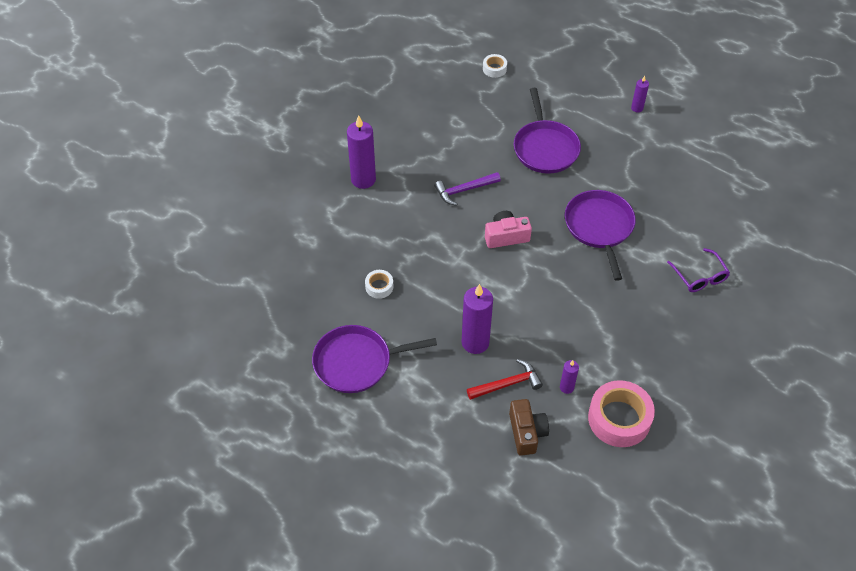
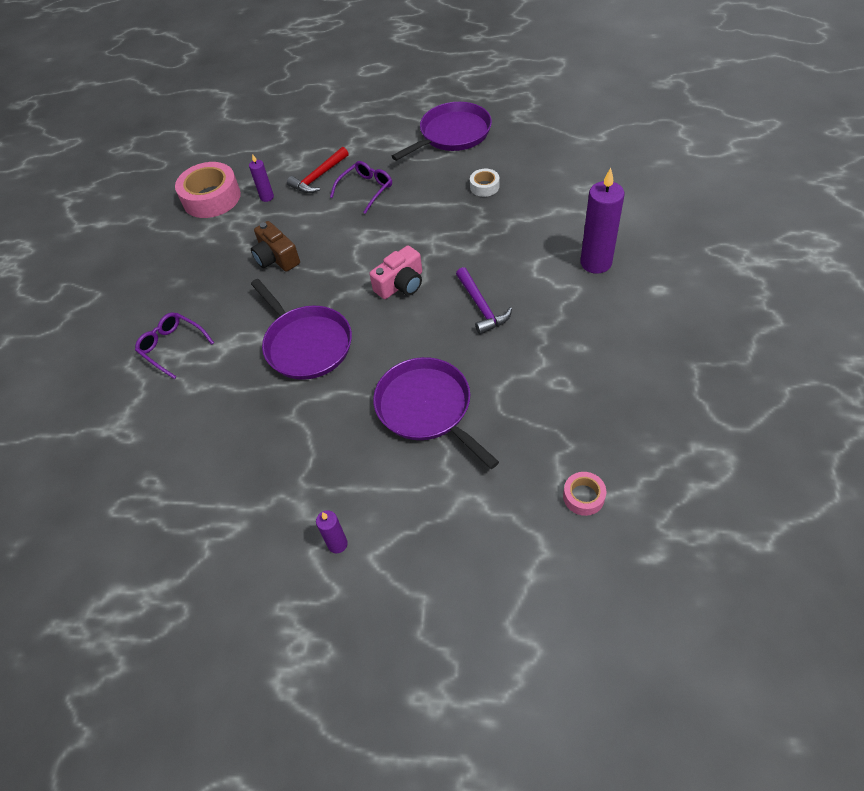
camera: 155 degrees right, 0 degrees up
purple hammer [434,172,501,206] -> purple hammer turned 120 degrees clockwise [456,267,512,335]
purple candle [462,284,493,354] -> purple glasses [330,161,392,214]
white tape [483,54,507,78] -> pink tape [563,472,606,516]
brown camera [509,399,549,456] -> brown camera moved to [251,221,300,272]

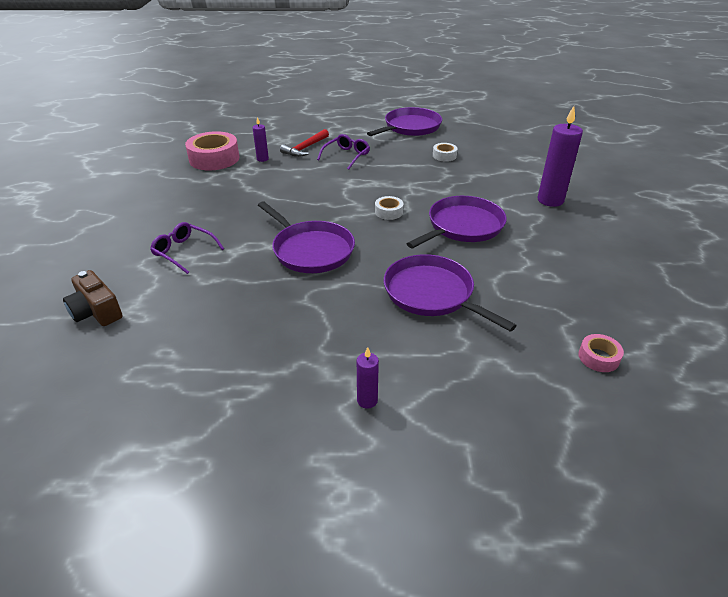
camera: 10 degrees left, 15 degrees down
brown camera [251,221,300,272] -> brown camera moved to [63,270,123,326]
pink camera [369,246,422,299] -> white tape [375,196,403,220]
purple hammer [456,267,512,335] -> purple pan [407,196,507,248]

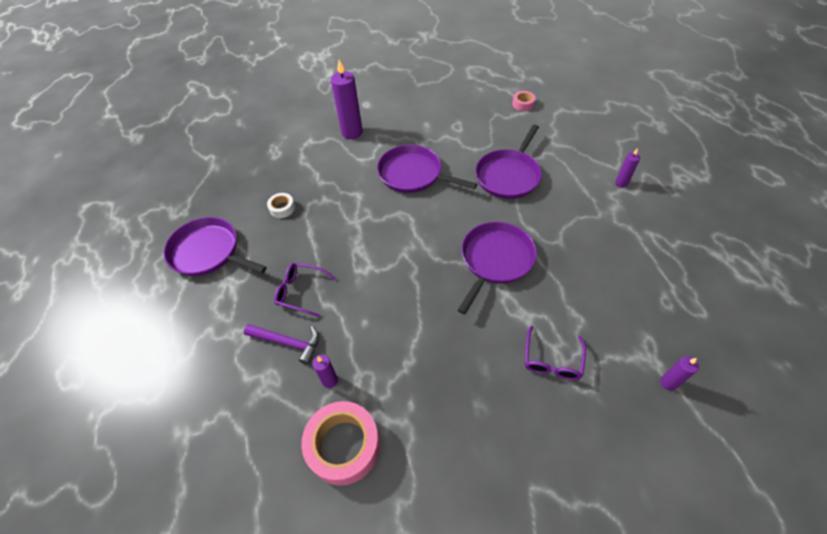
camera: 105 degrees left, 15 degrees up
brown camera [63,270,123,326] -> purple candle [660,356,699,391]
red hammer [280,129,329,157] -> purple hammer [244,324,319,365]
white tape [375,196,403,220] -> none

